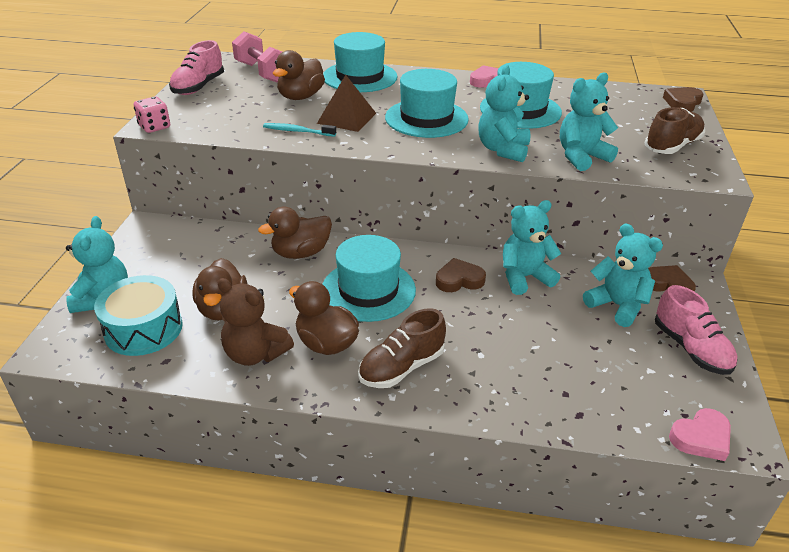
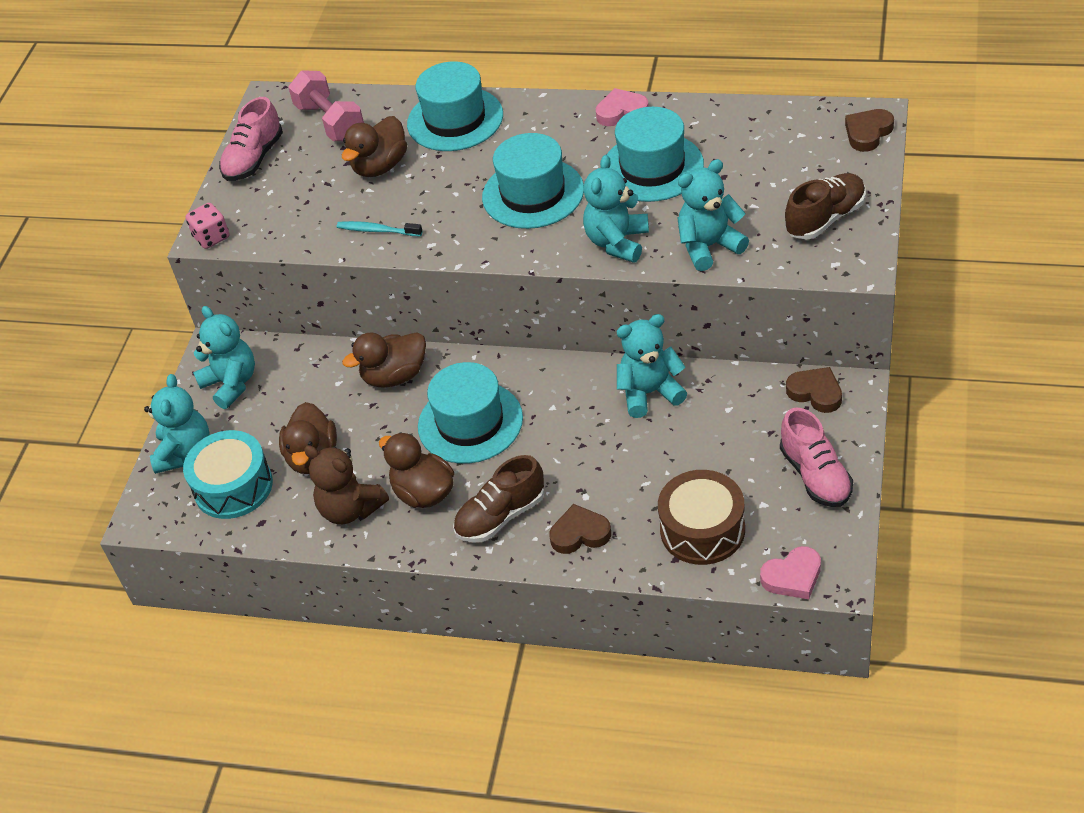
camera: 10 degrees right, 10 degrees up
brown pyramid [317,75,376,132] -> none
brown heart [436,258,486,292] -> brown heart moved to [549,504,611,554]
turquoise teddy bear [583,223,663,327] -> turquoise teddy bear moved to [193,306,255,409]
none -> brown drum [658,470,745,565]

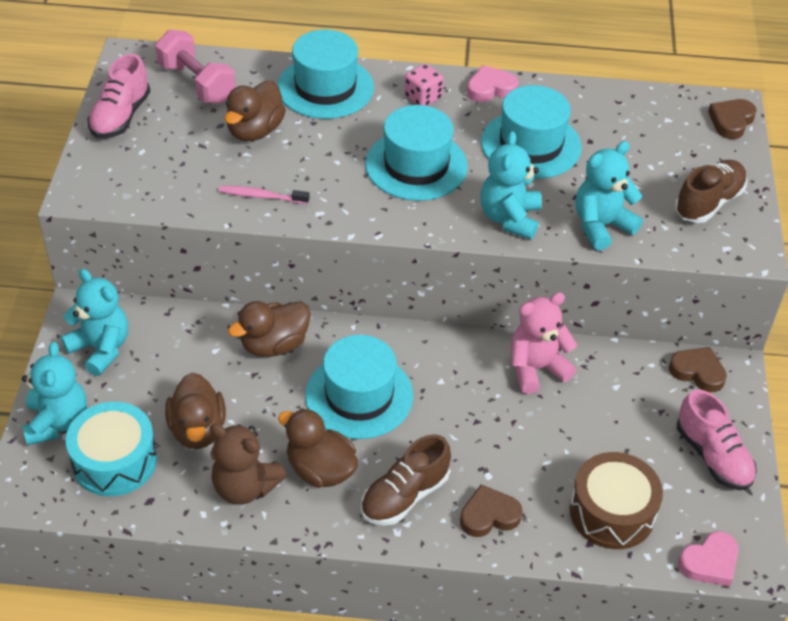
camera: 15 degrees left, 0 degrees up
pink dice [186,203,229,249] -> pink dice moved to [404,64,444,106]
turquoise toothbrush [337,221,422,236] -> pink toothbrush [219,186,310,204]
turquoise teddy bear [617,314,687,418] -> pink teddy bear [511,292,577,394]

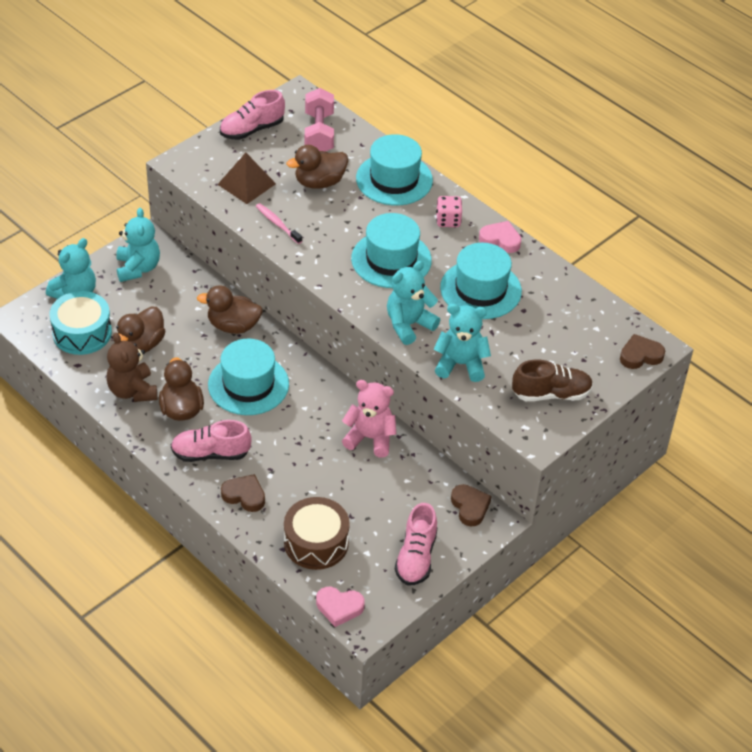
camera: 40 degrees right, 0 degrees up
brown shoe [361,434,451,525] -> pink shoe [171,420,252,462]
none -> brown pyramid [217,153,276,204]

